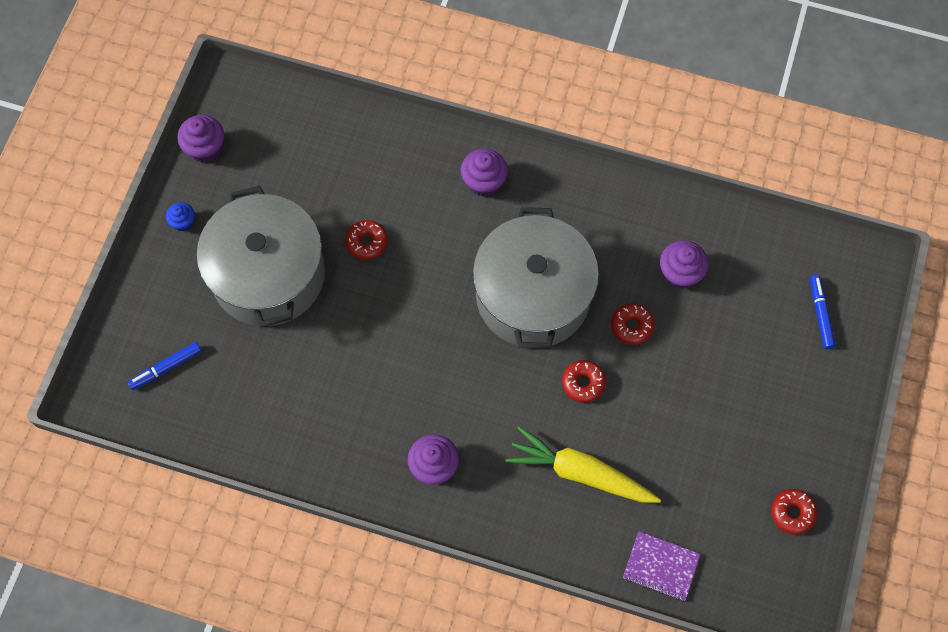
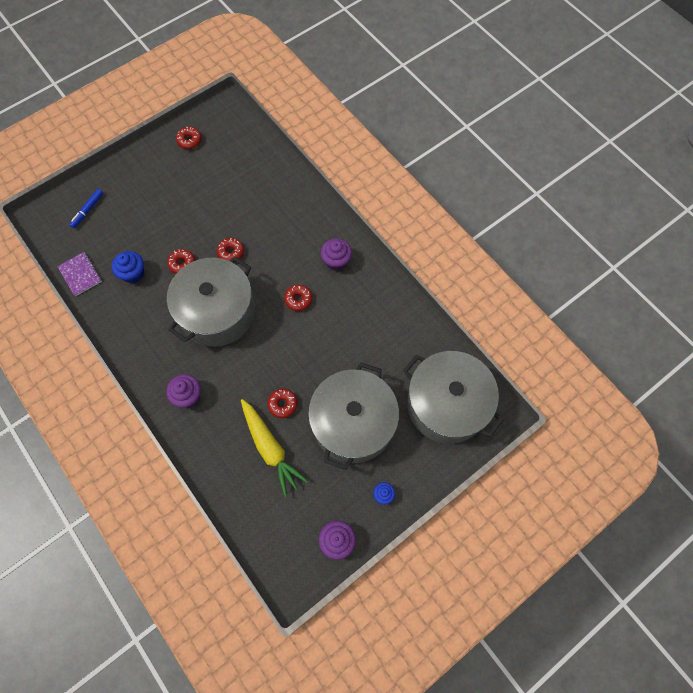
camera: 145 degrees left, 0 degrees up
blue marker [128,342,202,390] -> grey pot [403,351,504,444]
yellow carrot [506,426,661,503] -> yellow carrot moved to [241,399,308,497]
purple notebook [623,531,700,601] -> purple notebook moved to [57,252,102,296]
purple cupcake [660,240,708,289] -> blue cupcake [112,251,144,283]
none -> red donut [284,285,312,311]

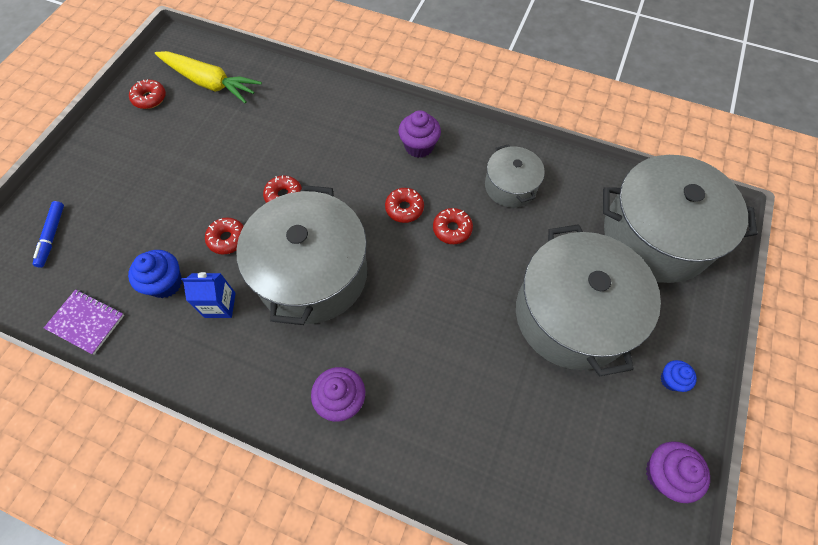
camera: 30 degrees left, 5 degrees down
yellow carrot [241,399,308,497] -> yellow carrot moved to [155,51,262,104]
red donut [267,389,298,418] -> red donut moved to [433,208,473,244]
none -> blue carton [181,272,236,318]
none -> grey pot [485,144,545,208]

